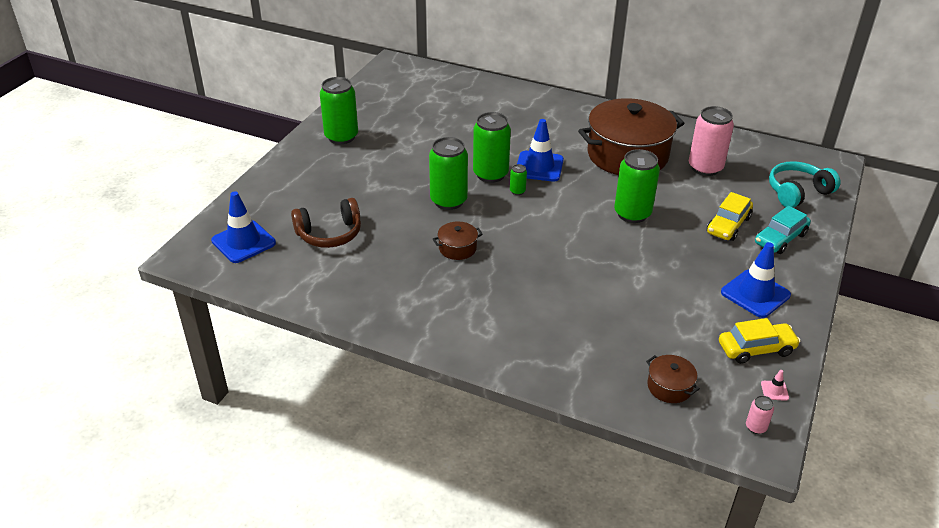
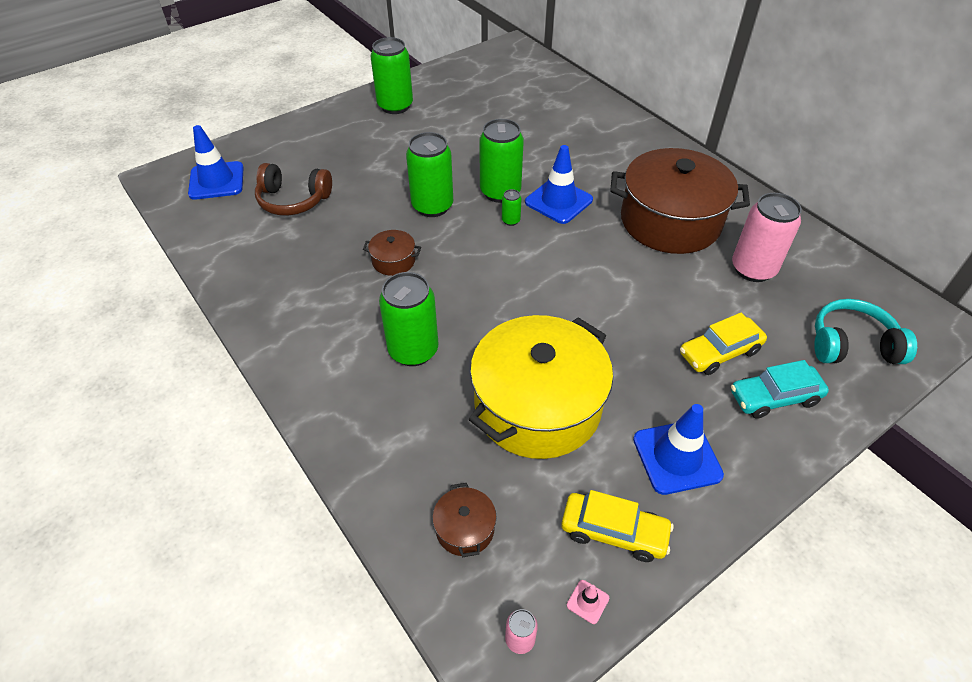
camera: 30 degrees right, 10 degrees up
green can [614,149,660,223] -> green can moved to [379,272,438,366]
none -> yellow pot [469,315,613,459]

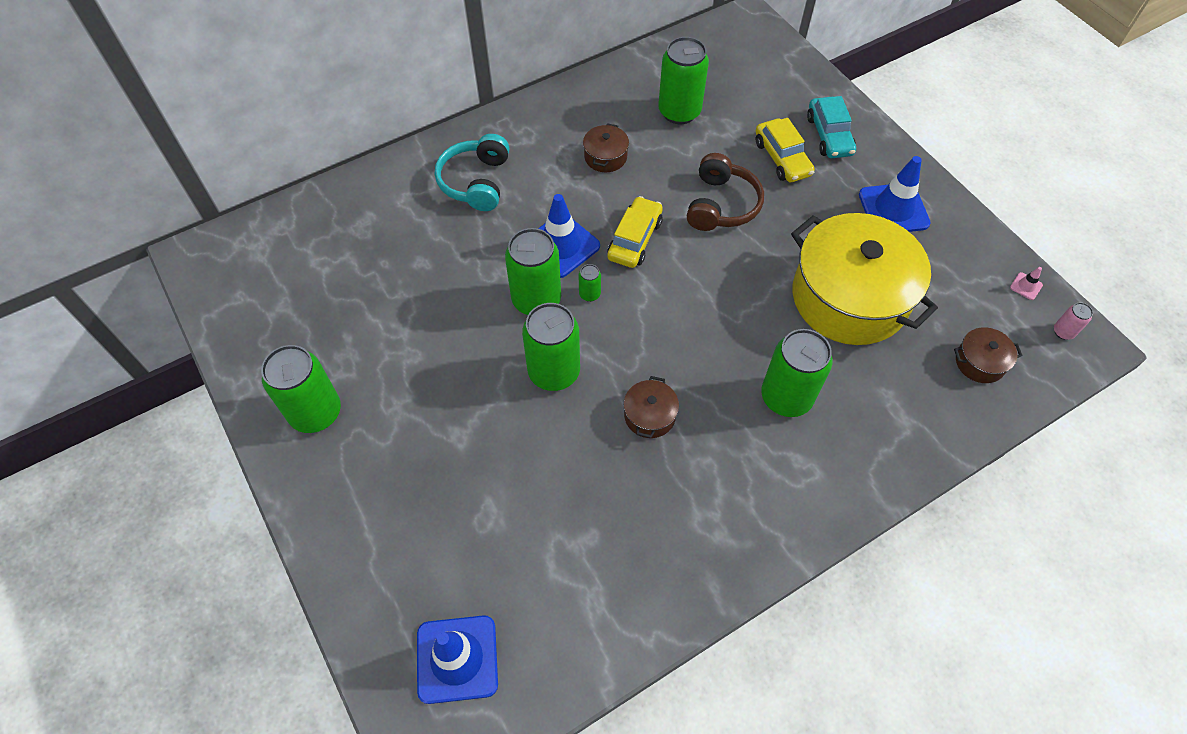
camera: 85 degrees left, 10 degrees up
brown headphones [255,163,332,216] -> brown headphones moved to [687,153,764,231]
yellow car [561,490,674,562] -> yellow car moved to [607,196,663,268]
brown pot [610,148,750,254] -> brown pot [583,123,629,172], size x0.41
pink can [732,193,802,282] -> green can [658,37,709,124]
turquoise headphones [814,299,917,364] -> turquoise headphones moved to [435,134,509,211]

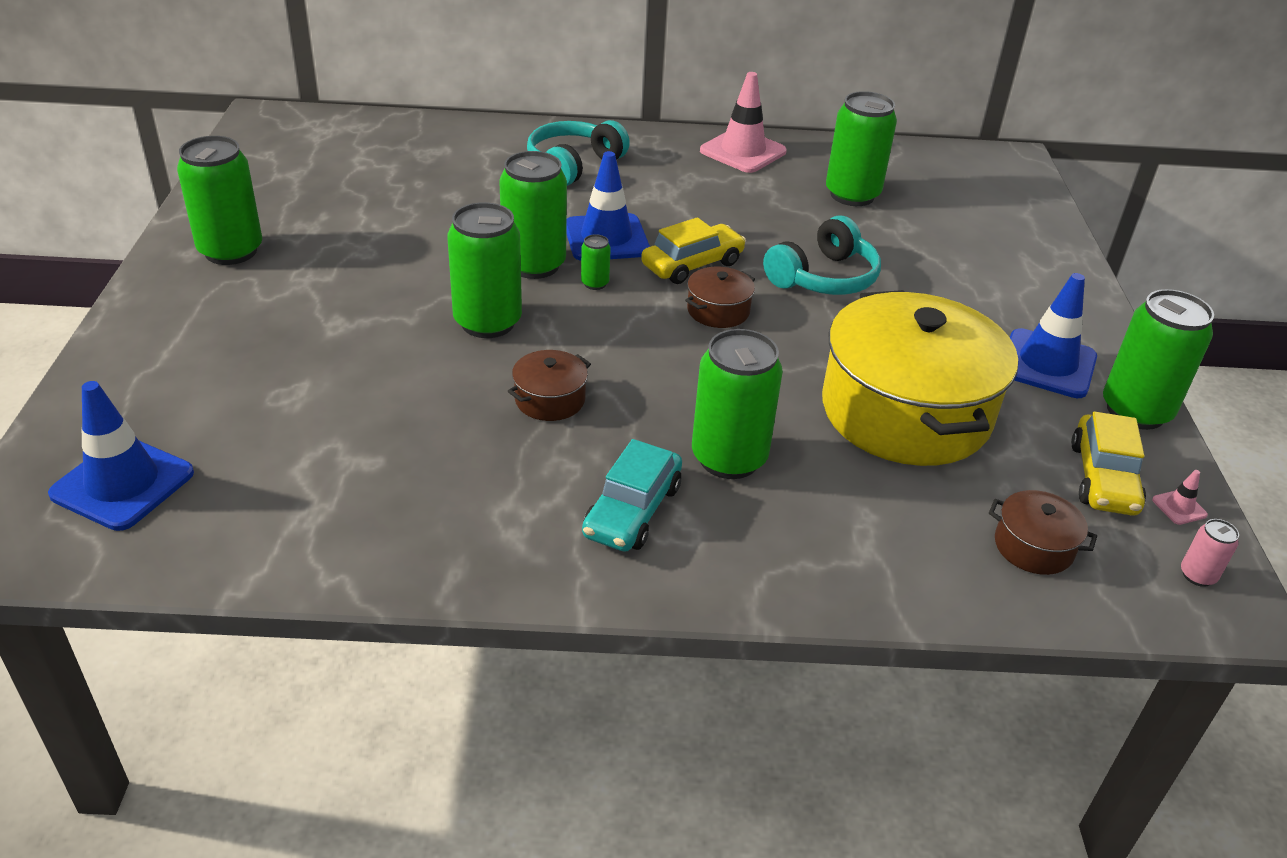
camera: 30 degrees right, 20 degrees down
brown pot [583,123,629,172] -> brown pot moved to [685,267,755,328]
brown headphones [687,153,764,231] -> turquoise headphones [763,215,881,295]
yellow car [755,118,815,182] -> yellow car moved to [1071,411,1146,516]
turquoise car [807,96,856,158] -> turquoise car moved to [582,439,682,552]
none -> pink traffic cone [700,72,787,173]
none -> green can [1103,289,1214,430]

